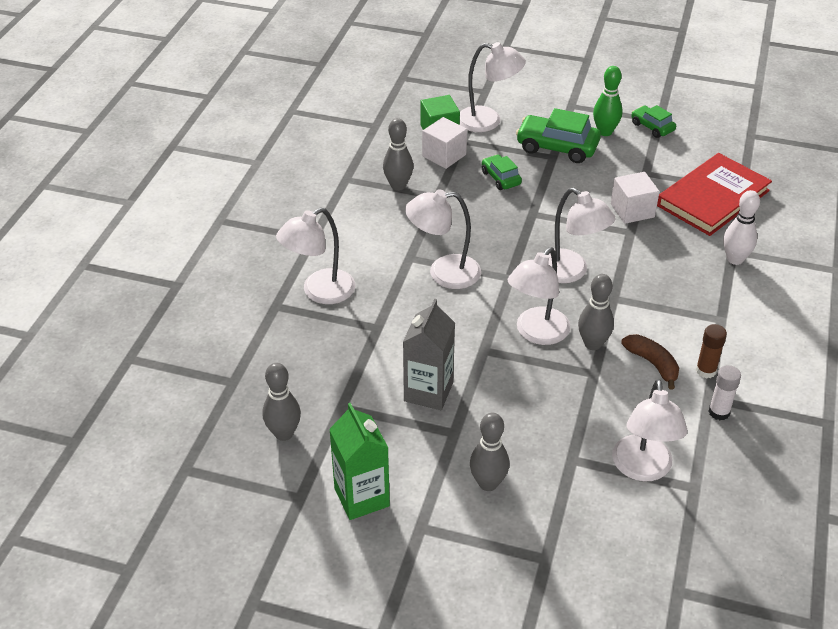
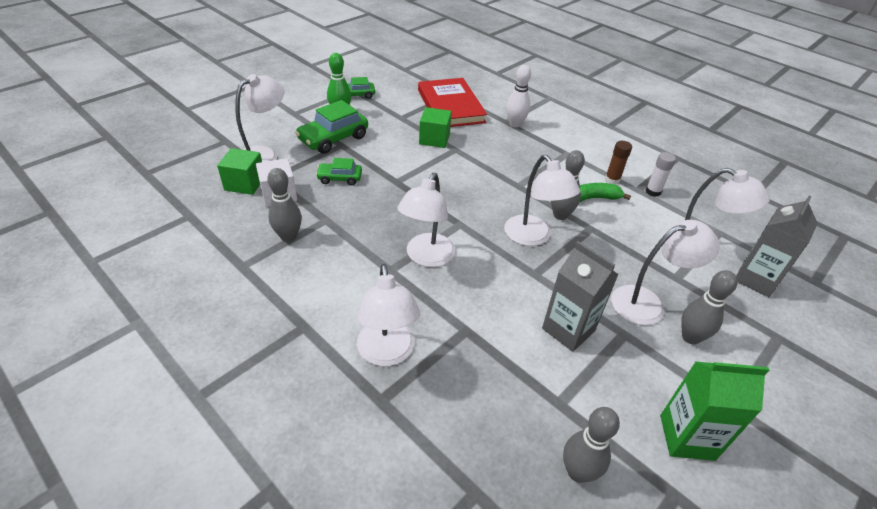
camera: 65 degrees left, 0 degrees up
white lamp [548,188,616,283] -> white lamp moved to [611,220,720,325]
white cube [611,172,659,224] -> green cube [419,107,452,148]
brown banana [621,334,679,390] -> green banana [580,183,631,202]
none -> grey carton [736,195,818,297]

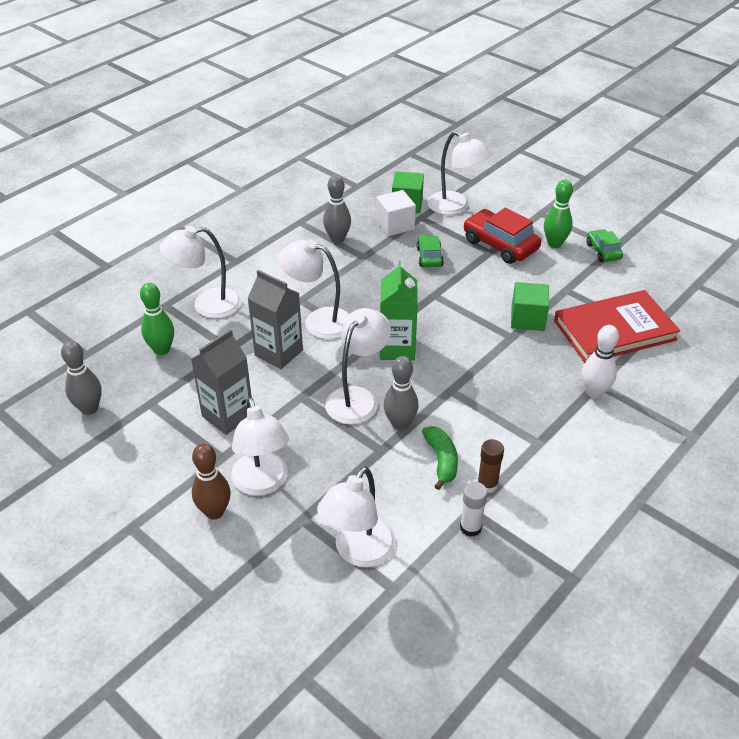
camera: 90 degrees right, 0 degrees up
green car [295,100,368,154] -> red car [464,208,541,264]
white lamp [504,155,581,246] -> white lamp turned 150 degrees clockwise [325,308,391,425]
green carton [660,359,769,461] -> green carton moved to [380,261,418,360]
grey bowling pin [681,270,738,344] -> brown bowling pin [192,443,231,519]
grey carton [736,195,818,297] -> grey carton moved to [247,270,303,369]
none -> green bowling pin [140,283,174,355]

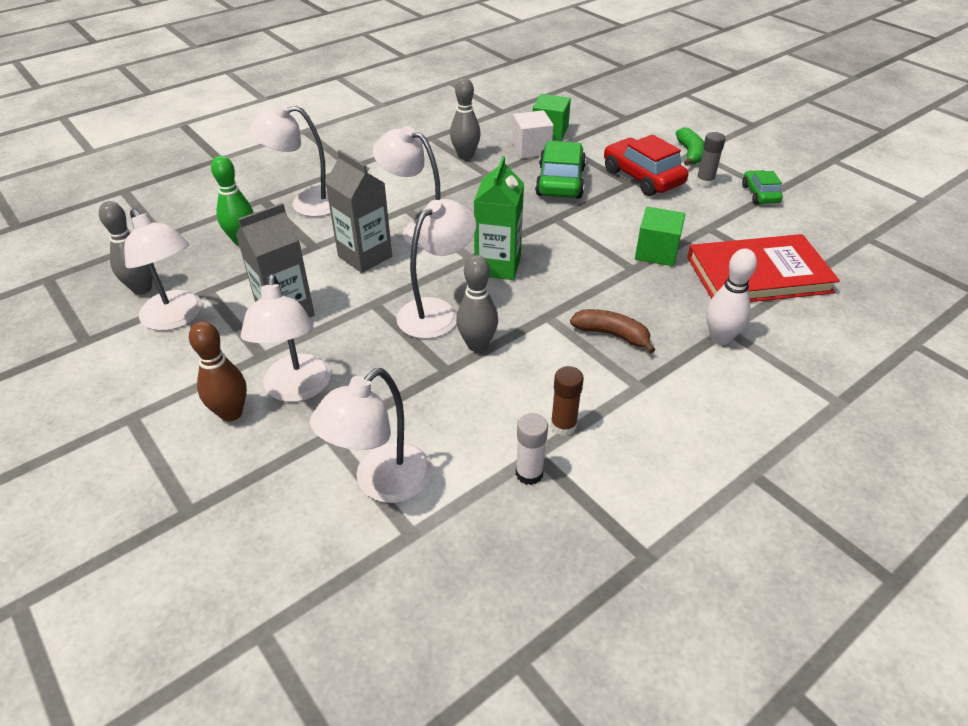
camera: 10 degrees right, 0 degrees up
green car [417,235,444,267] -> green car [535,141,586,198], size x1.73
green banana [422,426,458,490] -> green banana moved to [676,128,704,166]
white lamp [428,131,491,215] -> white lamp moved to [124,209,202,331]
green bowling pin [544,180,573,248] -> grey glue stick [696,132,726,187]
none -> brown banana [570,309,655,354]

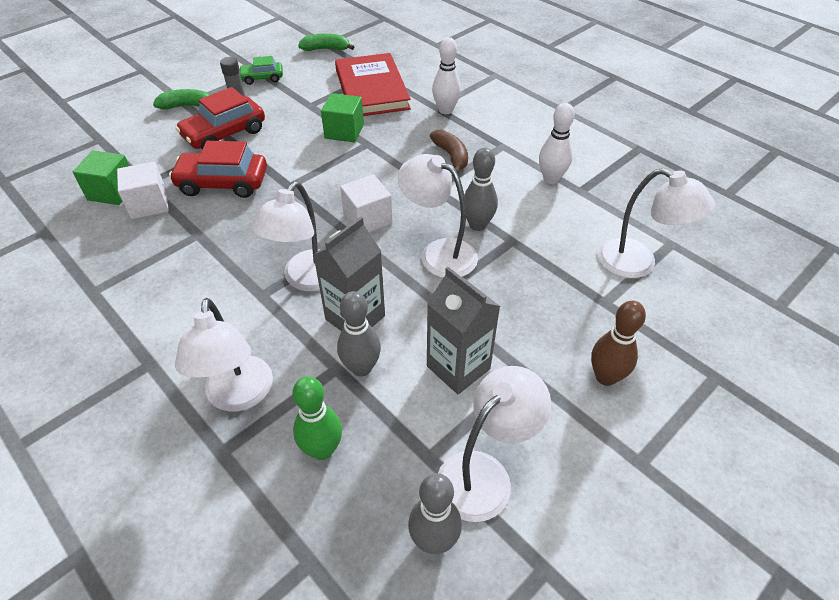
camera: 95 degrees left, 5 degrees up
white lamp [241,274,331,402] -> none
grey bowling pin [450,78,481,160] -> grey bowling pin moved to [337,291,381,377]
green carton [474,156,524,280] -> white cube [340,174,392,232]
white glue stick [516,413,548,485] -> none
green car [535,141,586,198] -> red car [169,141,267,198]
brown glue stick [551,366,584,436] -> white bowling pin [539,103,575,184]
brown banana [570,309,655,354] -> brown banana turned 135 degrees clockwise [430,130,468,173]
none -> green banana [298,33,354,51]

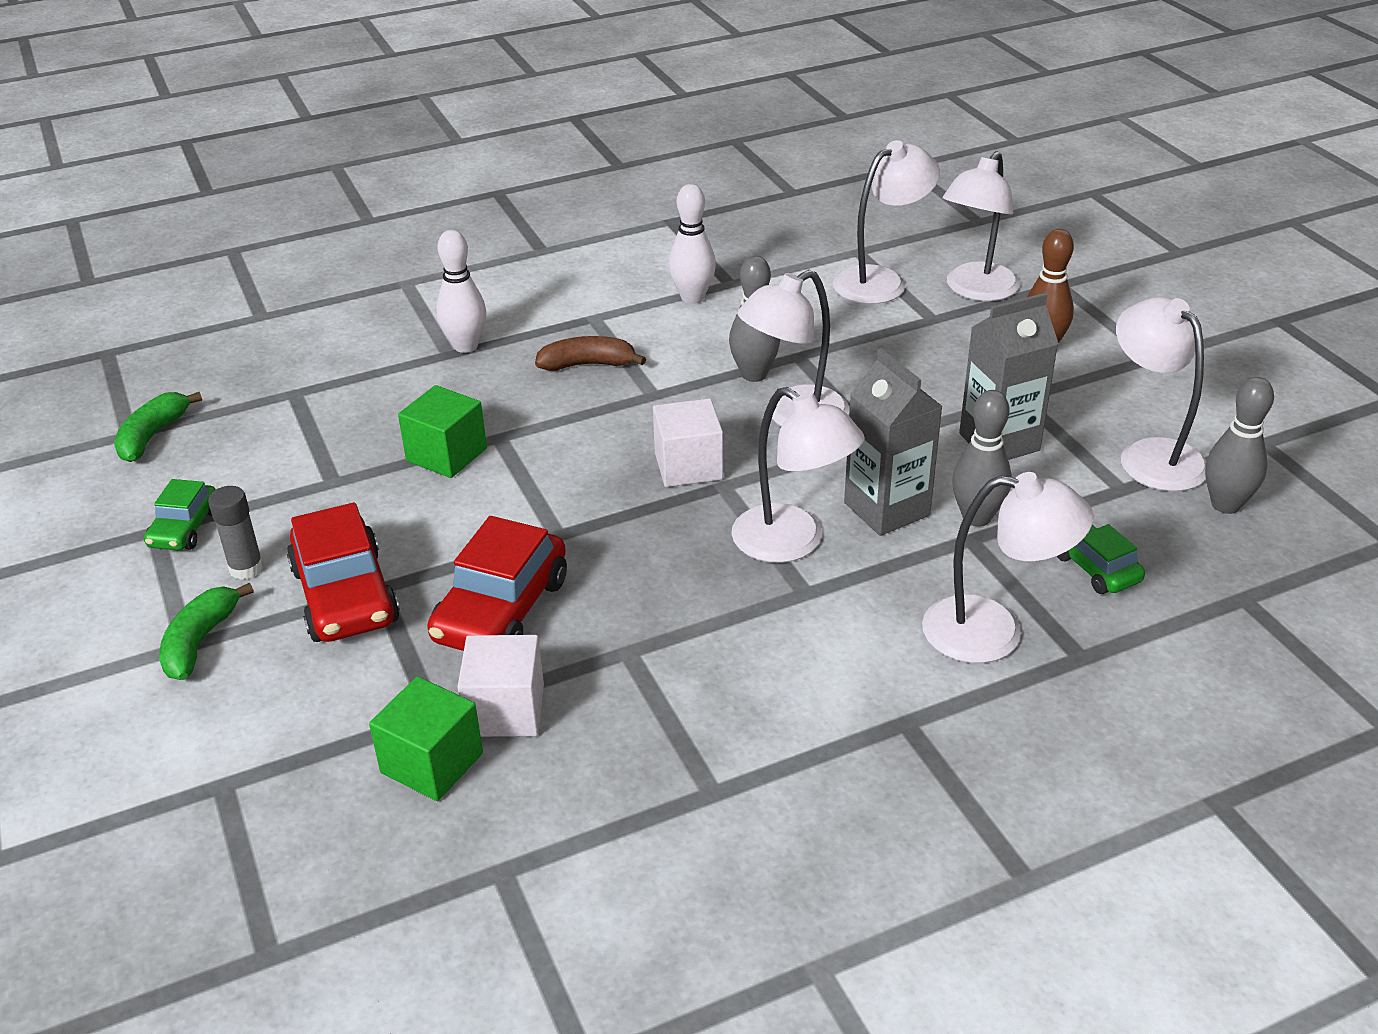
camera: 70 degrees left, 10 degrees down
green bowling pin [292,376,342,460] -> green car [1057,524,1145,594]
red book [335,53,411,116] -> none
none -> white lamp [943,151,1020,301]

